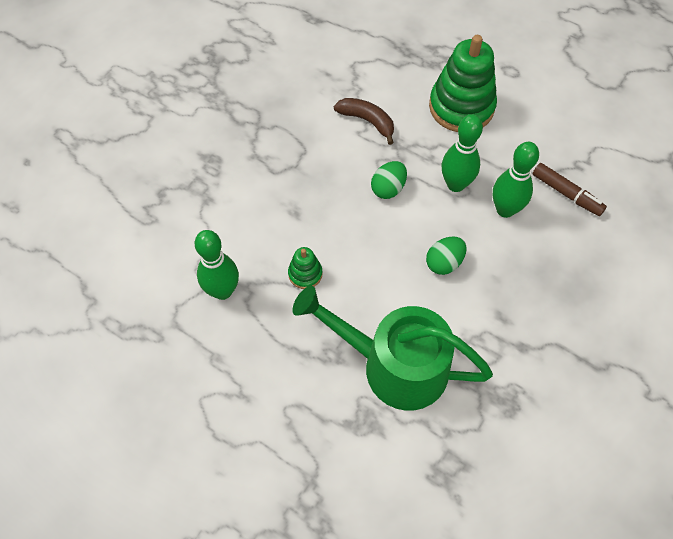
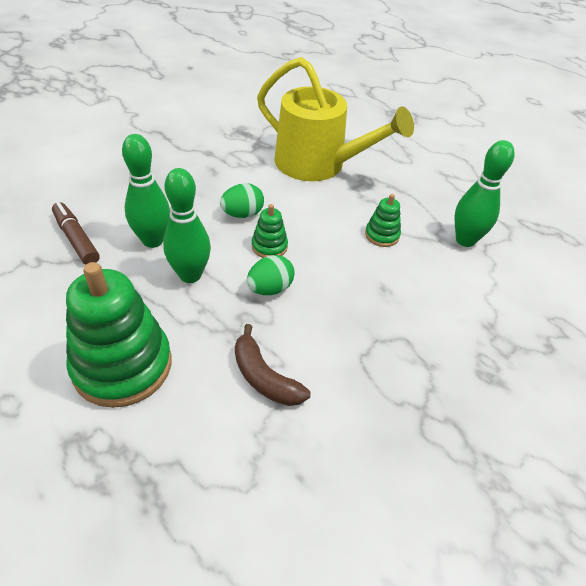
camera: 170 degrees left, 15 degrees down
green watering can [292,286,493,411] -> yellow watering can [257,57,414,181]
none -> green stacking toy [252,204,288,258]

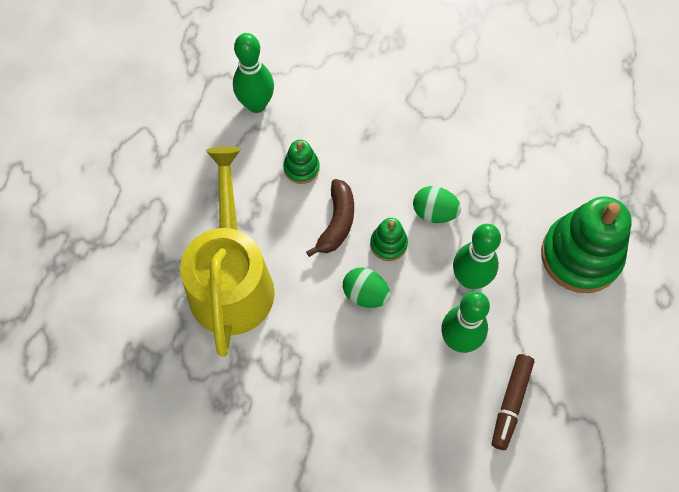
camera: 120 degrees left, 20 degrees up
brown banana [235,324,310,406] -> brown banana moved to [306,179,354,257]

